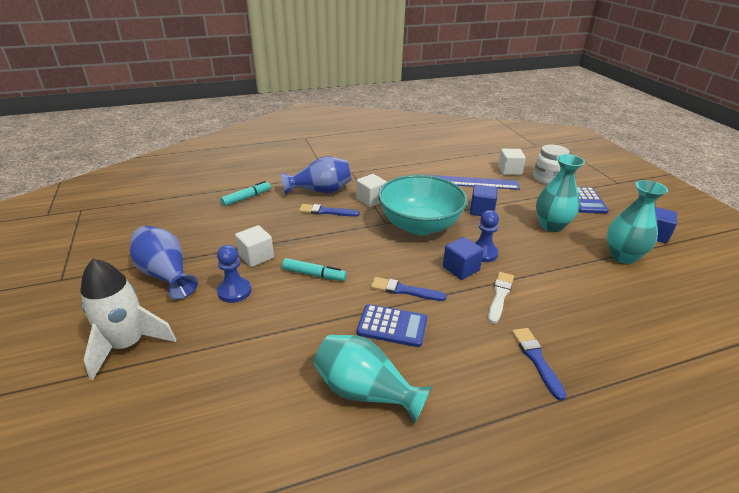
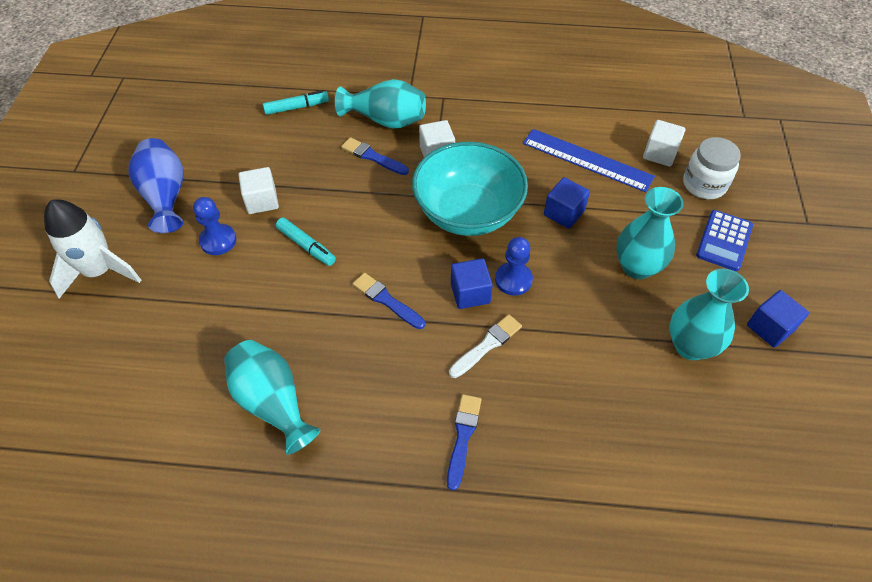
camera: 25 degrees right, 20 degrees up
blue vase [281,156,351,195] -> turquoise vase [335,79,426,129]
blue calculator [357,304,427,347] -> none

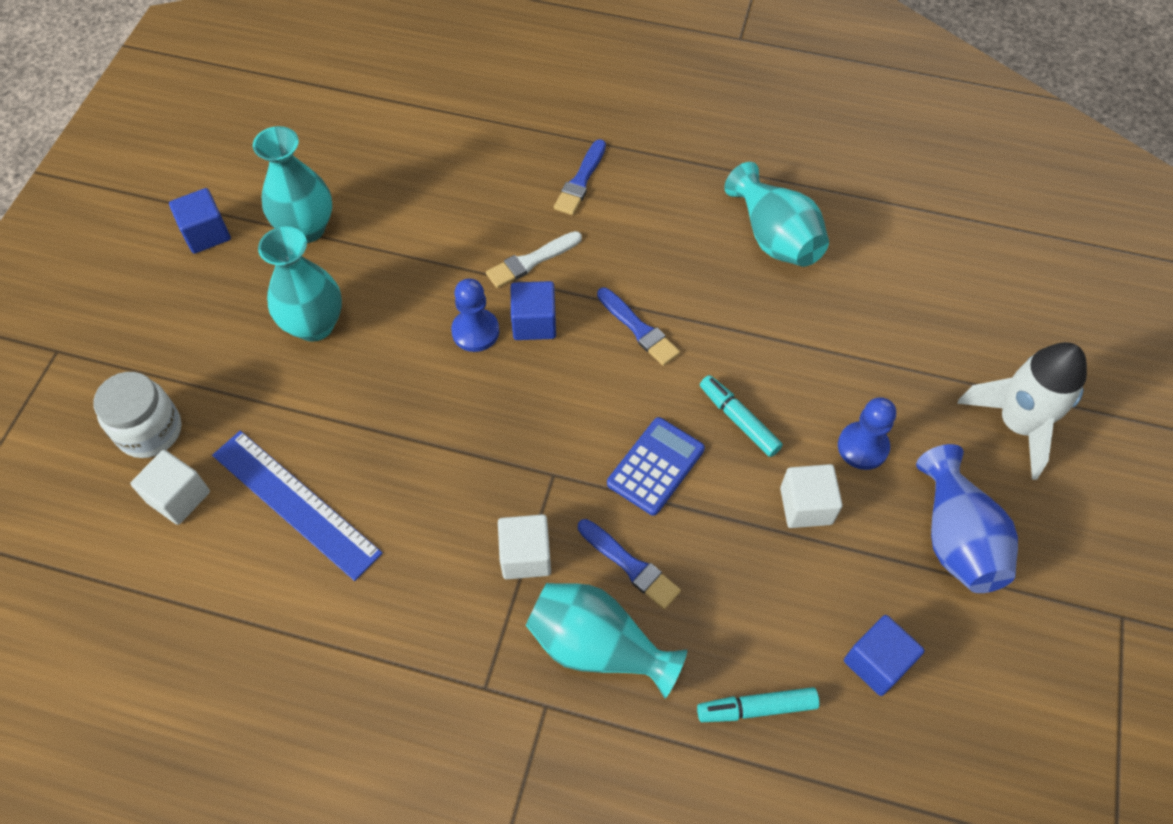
camera: 170 degrees left, 5 degrees up
turquoise bowl [412,142,528,236] -> none
blue cube [544,177,590,229] -> blue cube moved to [844,615,925,696]
blue calculator [696,210,753,271] -> blue calculator moved to [607,417,705,516]

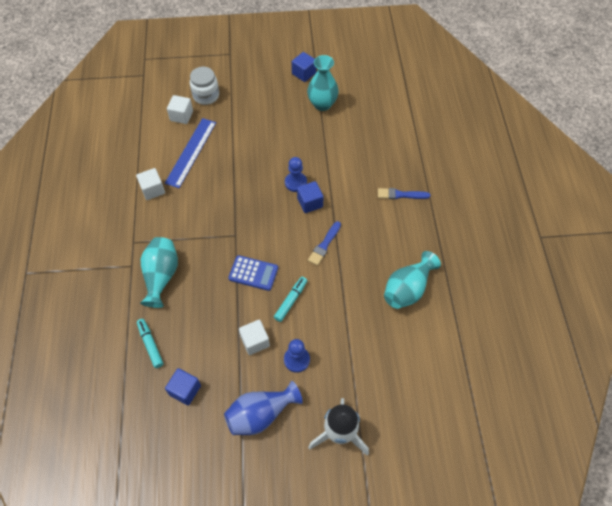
camera: 70 degrees right, 0 degrees up
turquoise vase [258,226,342,342] -> none
white brush [486,231,582,288] -> none
white cube [498,514,551,579] -> white cube moved to [136,168,165,200]
blue brush [578,519,681,609] -> none

